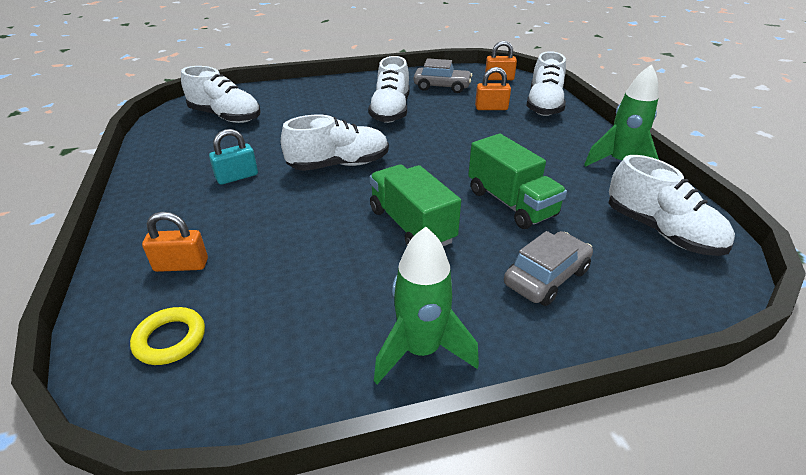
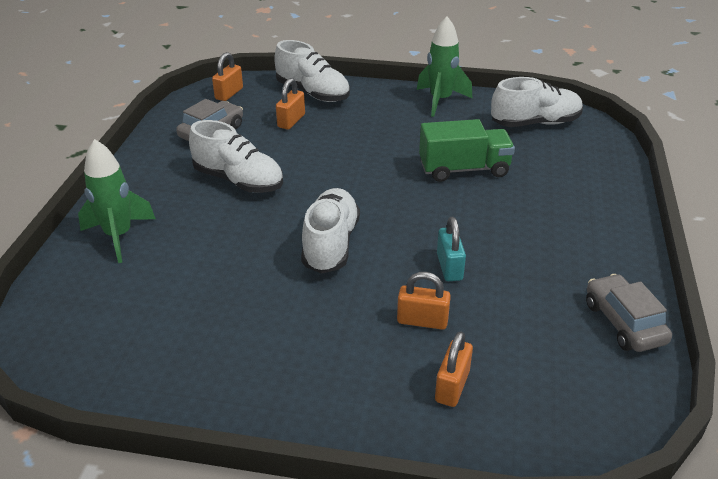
camera: 65 degrees left, 0 degrees up
yellow ring [130,307,205,365] -> none
white shoe [181,66,261,123] -> none
turquoise padlock [209,129,258,185] -> turquoise padlock moved to [437,217,466,281]
green truck [370,165,461,246] -> none
green rocket [374,227,479,384] -> green rocket moved to [78,139,156,263]
grey car [504,231,593,306] -> grey car moved to [586,274,672,352]
none -> orange padlock [397,272,451,330]

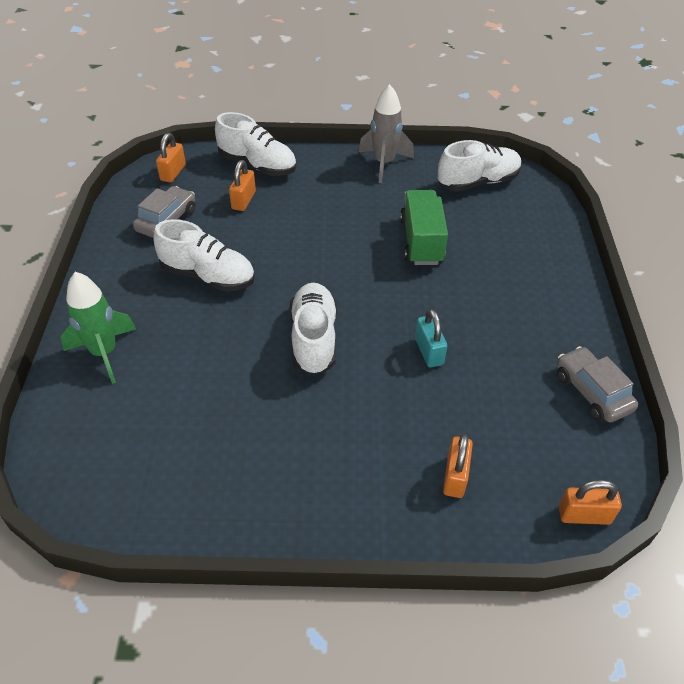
camera: 10 degrees left, 10 degrees up
orange padlock [397,272,451,330] -> orange padlock moved to [559,480,622,525]
green rocket [417,16,472,117] -> grey rocket [359,84,414,183]
green truck [419,119,515,182] -> green truck turned 75 degrees counterclockwise [400,190,448,265]

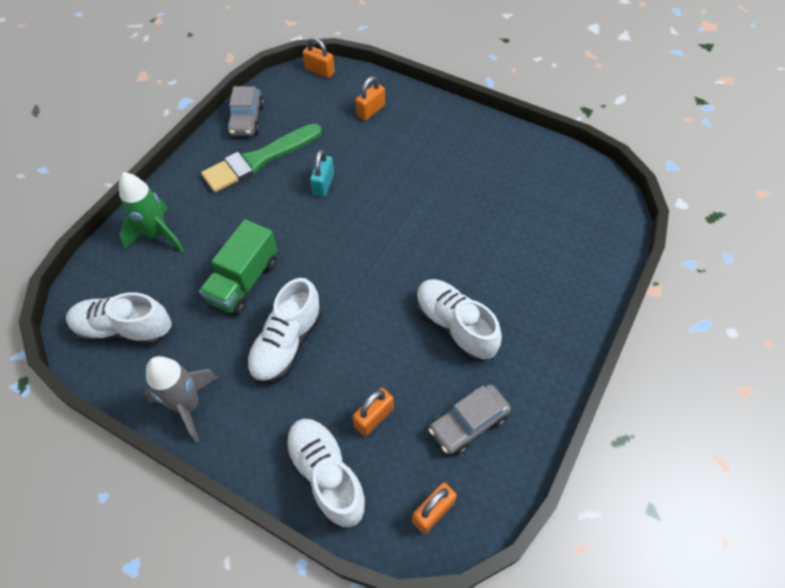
camera: 150 degrees left, 10 degrees up
green rocket [60,272,136,384] -> green rocket moved to [119,172,184,252]
white shoe [290,283,337,376] -> white shoe moved to [247,278,322,384]
none -> green brush [201,123,322,193]

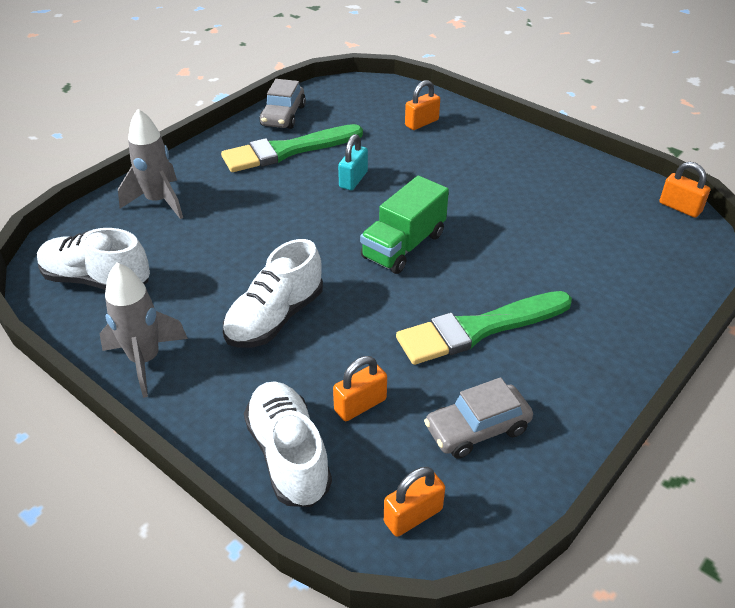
camera: 10 degrees right, 15 degrees down
green rocket [119,172,184,252] -> grey rocket [118,109,183,219]
green truck [199,219,278,315] -> green truck moved to [360,176,449,274]
orange padlock [303,37,335,78] -> orange padlock moved to [659,162,710,218]
white shoe [416,279,502,362] -> green brush [396,291,572,365]

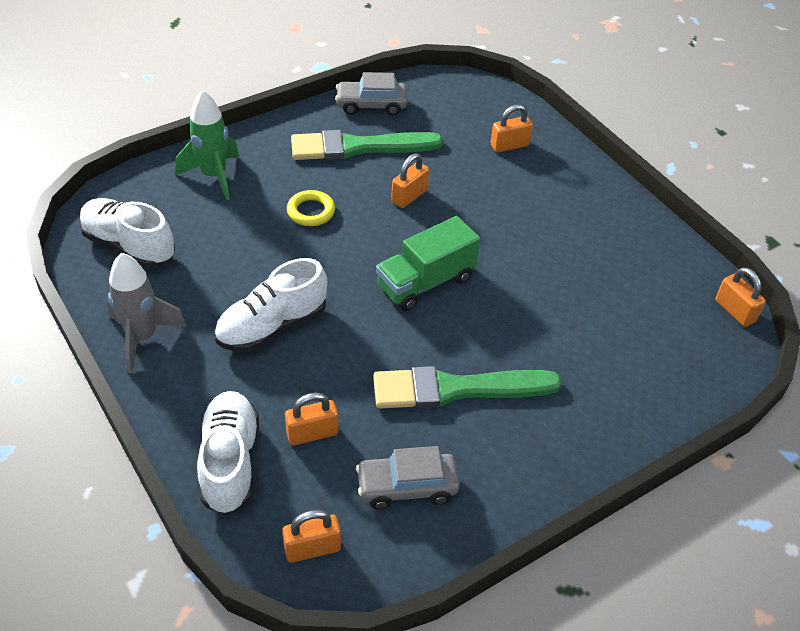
camera: 15 degrees right, 5 degrees up
grey rocket [118,109,183,219] -> green rocket [175,90,239,200]
grey car [259,79,306,129] -> grey car turned 60 degrees clockwise [335,72,407,116]
turquoise padlock [338,134,368,190] -> orange padlock [391,153,429,208]
none -> yellow ring [287,190,335,226]

